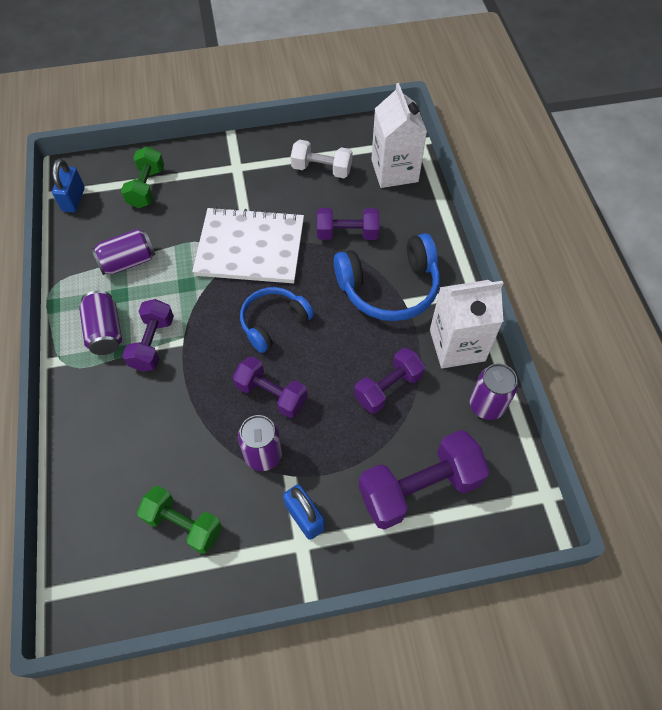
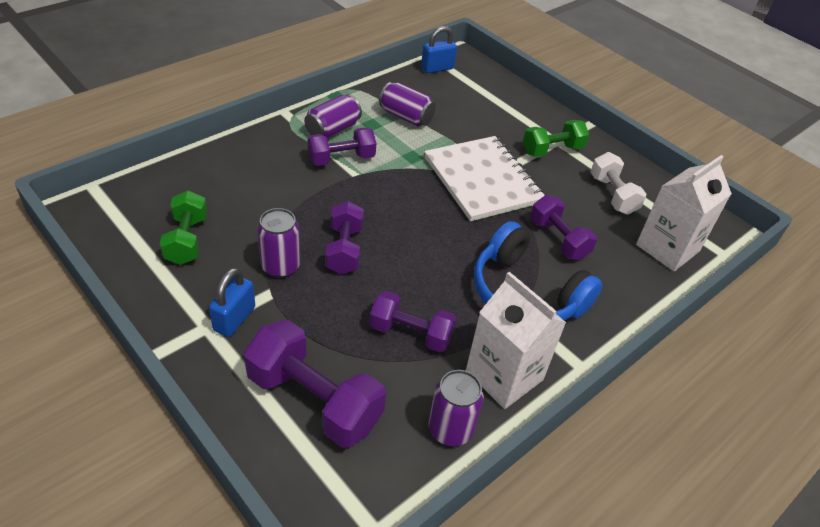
camera: 55 degrees right, 15 degrees down
green dumbbell [121,146,164,208] -> green dumbbell moved to [523,120,589,157]
blue headphones [240,287,314,353] -> none

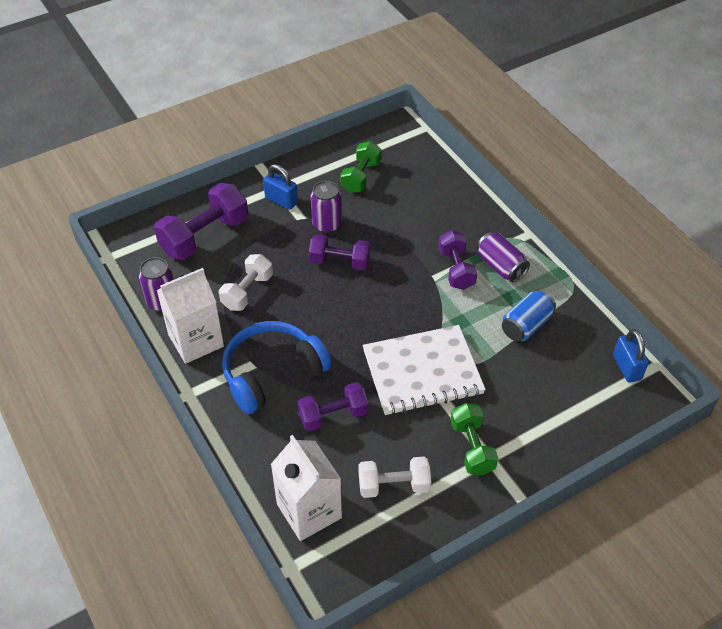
camera: 105 degrees right, 5 degrees up
green dumbbell [160,190,207,265] -> green dumbbell turned 75 degrees counterclockwise [340,141,381,193]
purple dumbbell [370,291,456,352] -> white dumbbell [219,254,273,311]
purple can [379,82,436,127] -> blue can [502,289,556,341]

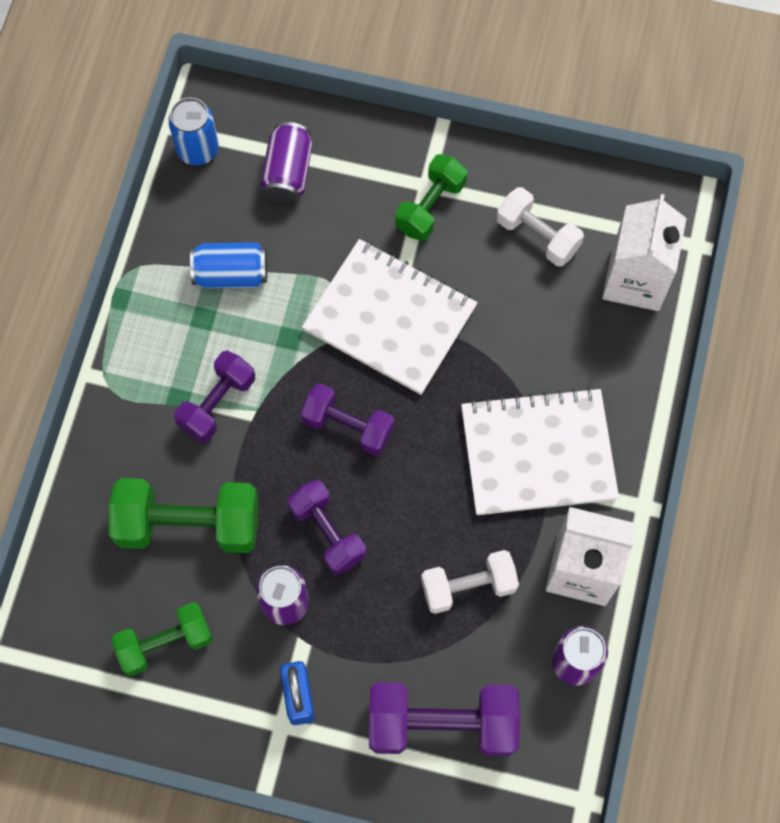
camera: 135 degrees left, 20 degrees up
blue headphones [222,321,332,414] -> white notebook [461,387,619,515]
purple dumbbell [297,382,368,432] -> purple dumbbell moved to [301,383,395,456]
purple can [477,232,530,282] -> purple can moved to [260,122,312,203]
blue padlock [613,329,649,383] -> blue can [168,98,219,165]
none -> green dumbbell [109,478,258,553]

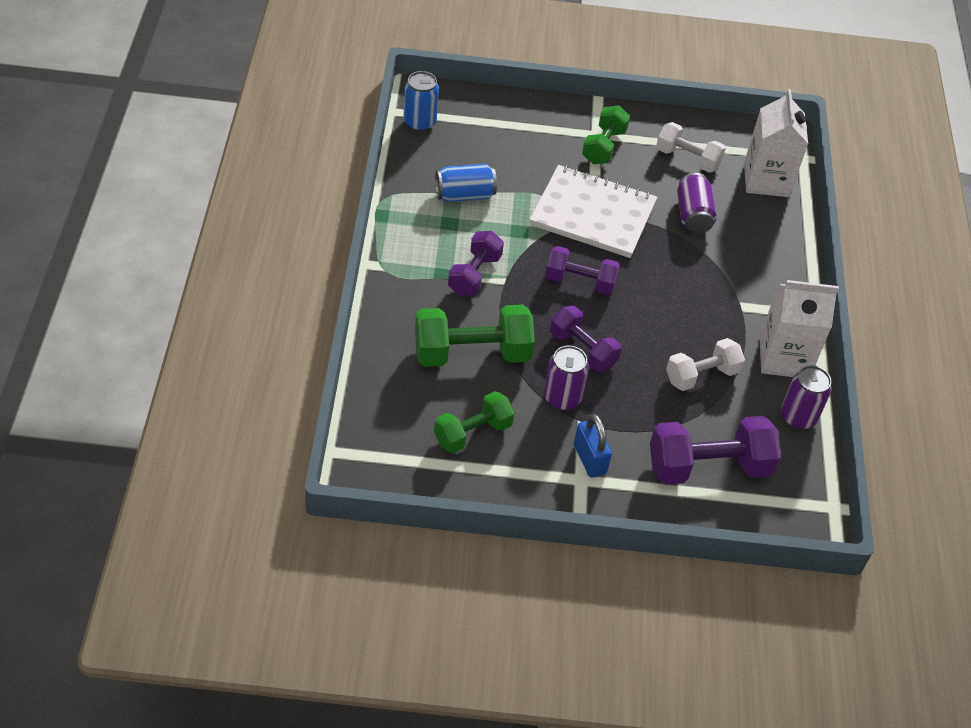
camera: 15 degrees left, 20 degrees down
purple can [260,122,312,203] -> purple can moved to [677,173,717,233]
white notebook [461,387,619,515] -> none

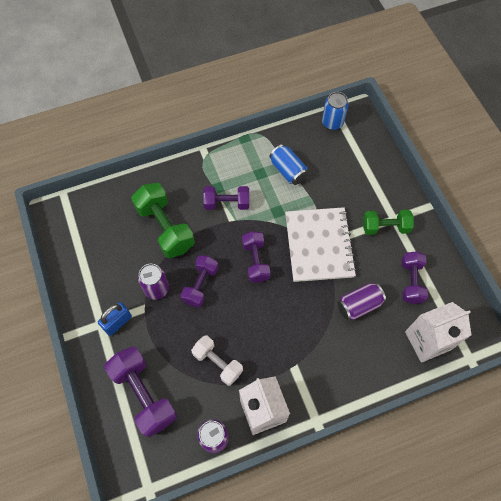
camera: 70 degrees right, 15 degrees up
green dumbbell [434,391,515,453] -> none
white dumbbell [656,122,726,173] -> purple dumbbell [402,251,428,304]

